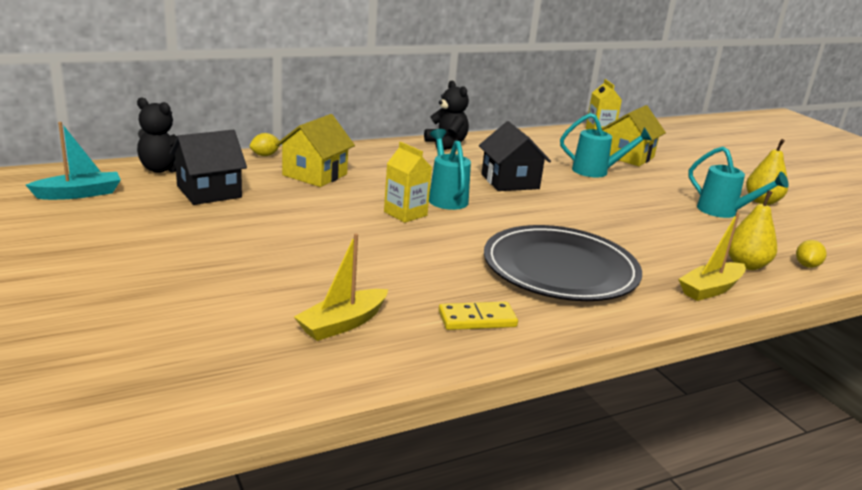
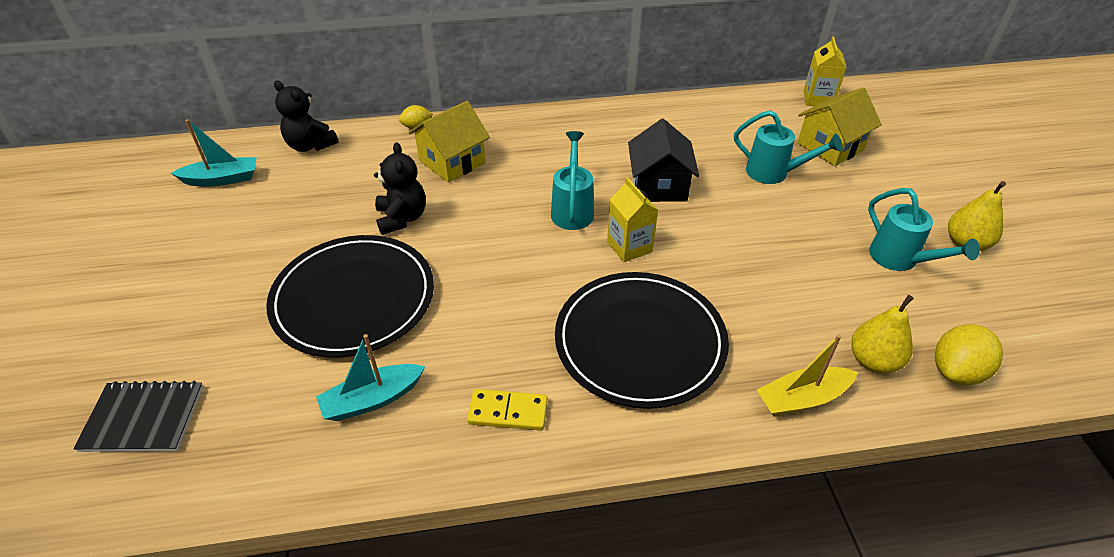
camera: 20 degrees right, 20 degrees up
black house [170,130,247,205] -> none
yellow boat [294,234,388,341] -> turquoise boat [316,334,425,421]
yellow carton [384,142,432,223] -> yellow carton moved to [607,177,658,262]
black teddy bear [424,80,469,150] -> black teddy bear moved to [374,142,426,235]
yellow lemon [796,240,826,268] -> yellow lemon [935,324,1003,385], size x1.70
none -> black notebook [73,381,203,452]
none -> black plate [266,235,434,357]

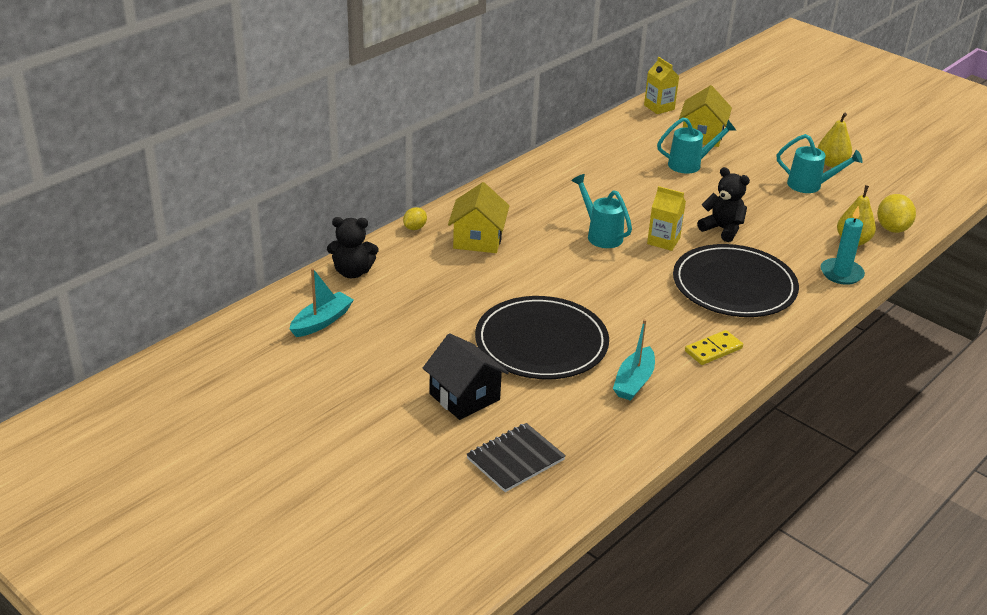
camera: 40 degrees left, 10 degrees down
black teddy bear [374,142,426,235] -> black teddy bear moved to [697,167,750,242]
black house [628,119,699,202] -> black house moved to [423,333,509,420]
yellow boat [757,335,858,416] -> turquoise candle [820,205,865,285]

